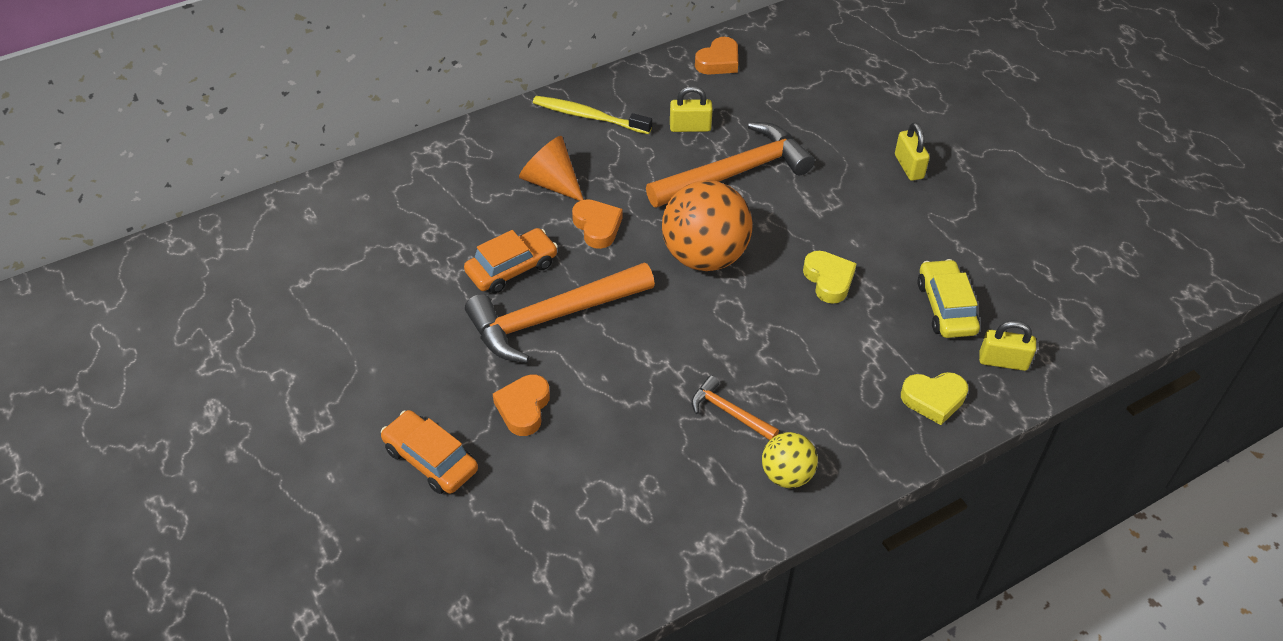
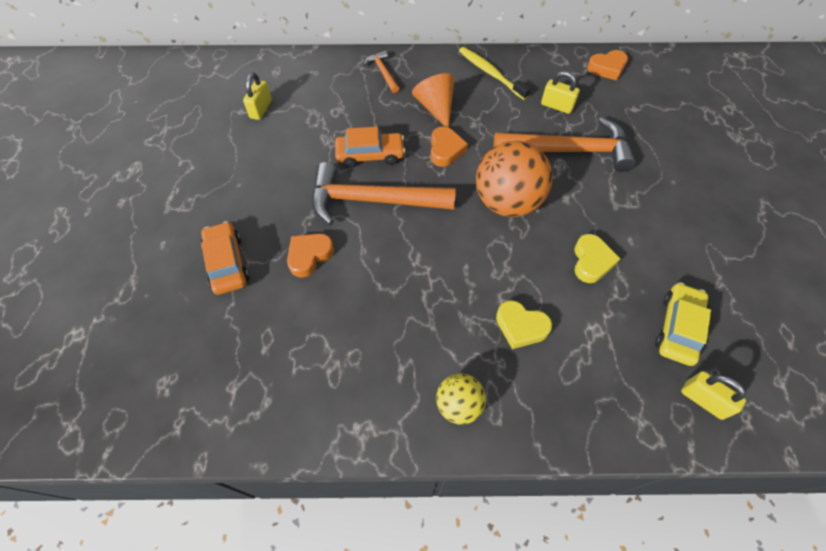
camera: 30 degrees right, 10 degrees up
orange hammer [691,375,779,440] -> orange hammer moved to [363,51,400,93]
yellow padlock [895,122,930,181] -> yellow padlock moved to [243,73,272,120]
yellow heart [901,372,968,425] -> yellow heart moved to [496,300,552,349]

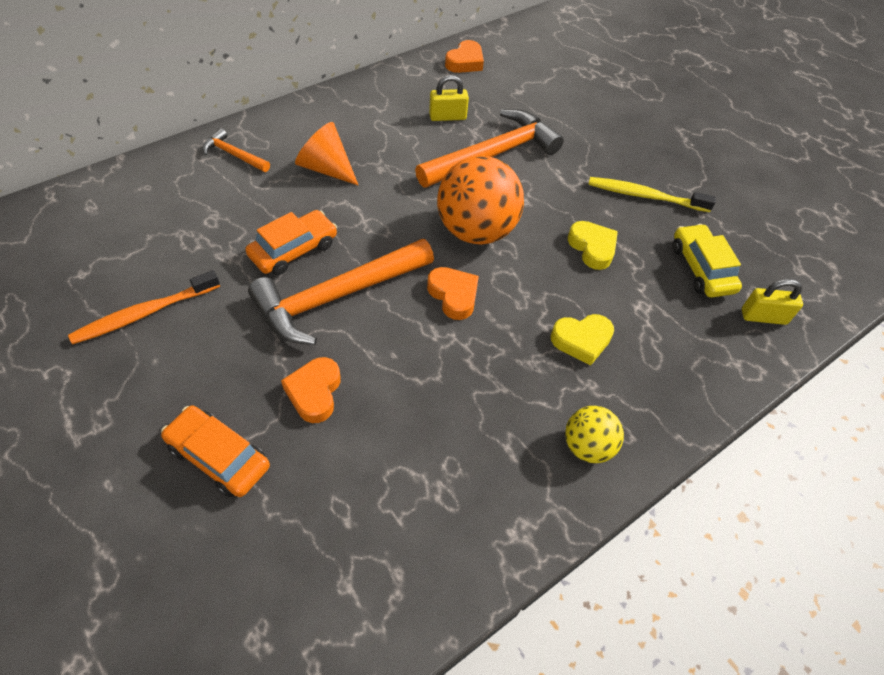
camera: 40 degrees left, 5 degrees down
yellow padlock [243,73,272,120] -> none
orange heart [431,127,468,167] -> orange heart moved to [427,267,479,320]
yellow toothbrush [459,47,531,100] -> yellow toothbrush moved to [588,177,716,212]
none -> orange toothbrush [68,270,220,344]

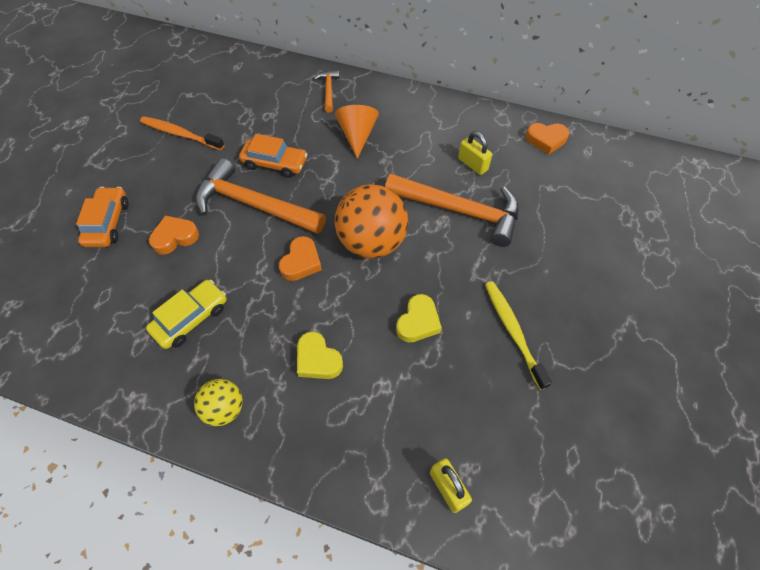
camera: 60 degrees right, 5 degrees up
yellow car [673,224,742,297] -> yellow car moved to [146,280,227,349]

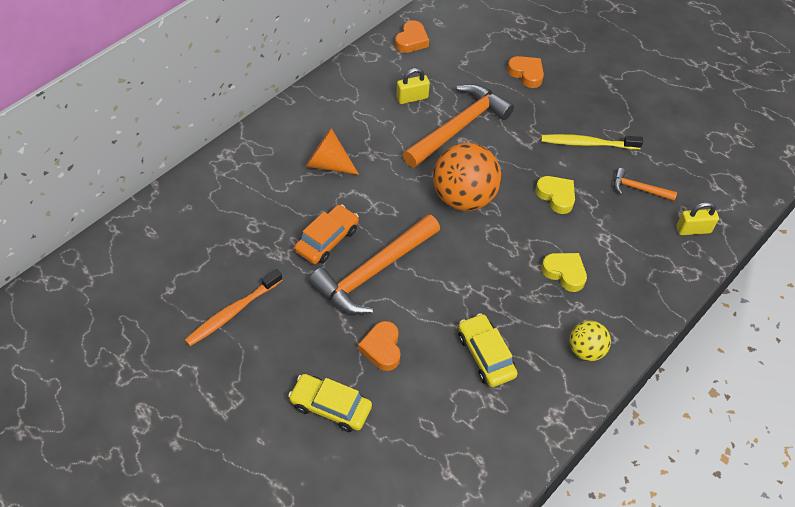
camera: 70 degrees left, 5 degrees down
orange car [76,187,129,247] -> yellow car [288,374,372,432]
orange heart [279,236,322,281] -> orange heart moved to [507,56,544,88]
yellow heart [297,331,343,379] -> yellow heart turned 120 degrees counterclockwise [541,253,587,292]
orange hammer [314,70,340,112] -> orange hammer moved to [614,168,677,201]

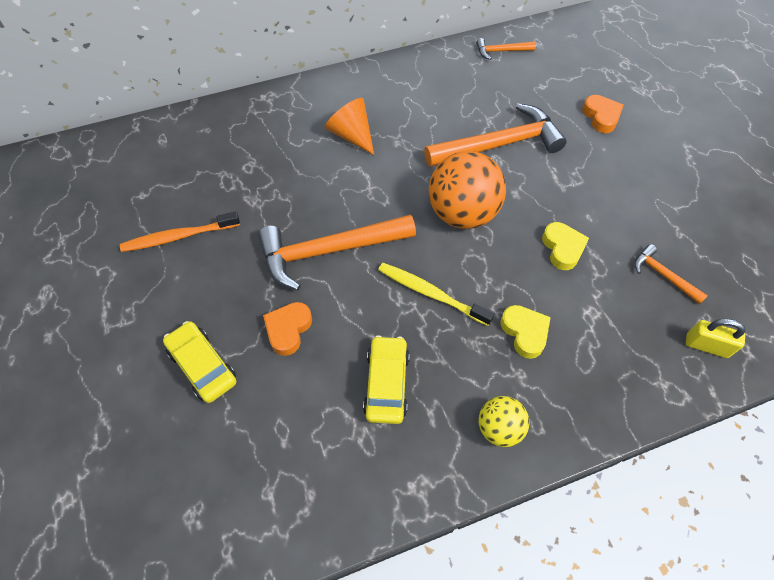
camera: 30 degrees right, 5 degrees up
orange car [294,204,359,264] -> none
orange heart [395,20,429,53] -> orange hammer [476,38,536,60]
yellow padlock [396,68,430,104] -> none
yellow toothbrush [541,134,643,149] -> yellow toothbrush moved to [378,263,495,326]

